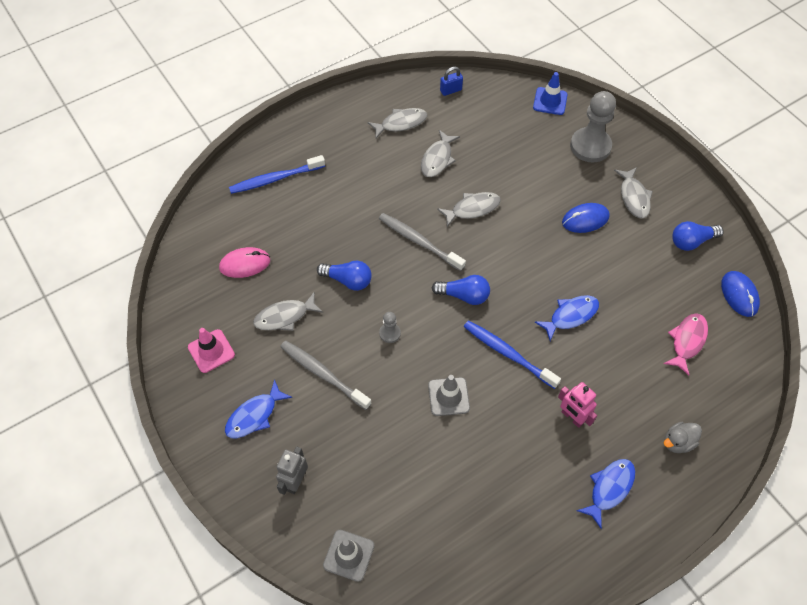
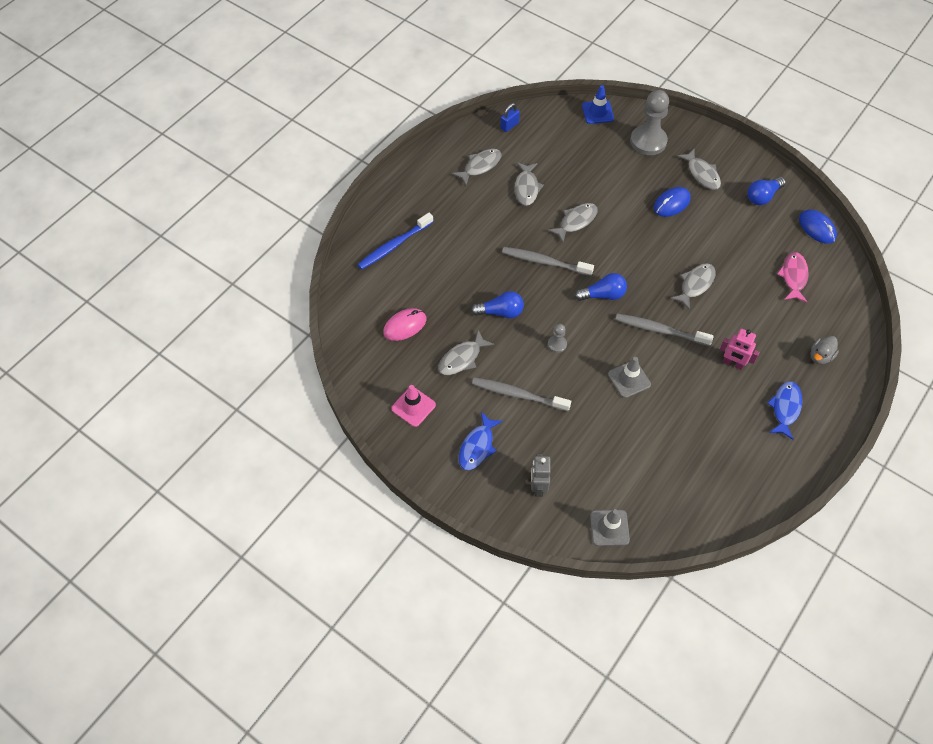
camera: 20 degrees left, 0 degrees up
blue toothbrush [464,320,561,389] -> grey toothbrush [615,314,714,346]
blue fish [535,295,599,341] -> grey fish [670,263,716,310]

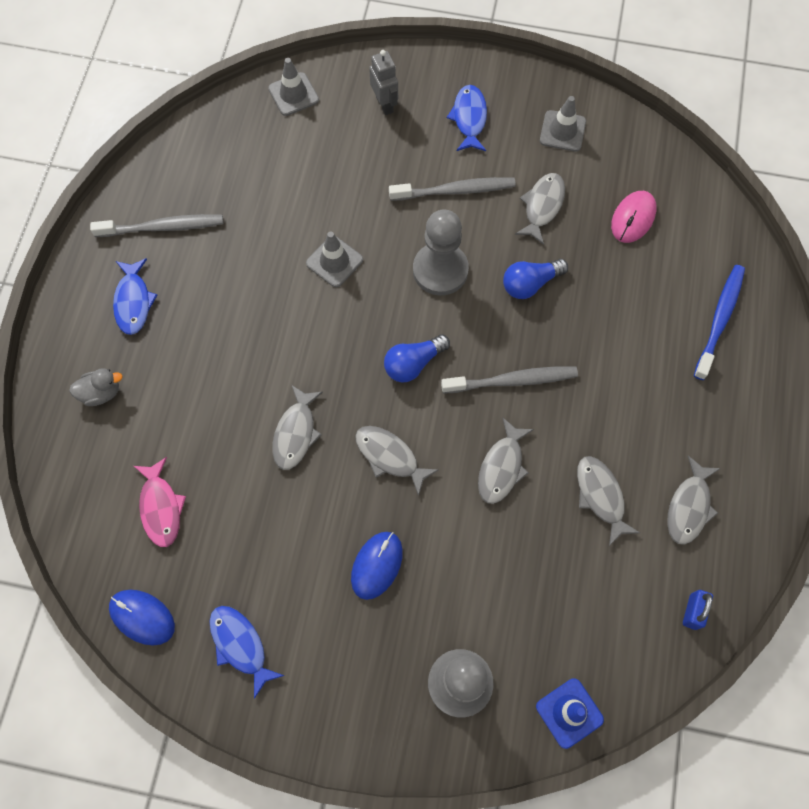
camera: 155 degrees right, 10 degrees up
pink traffic cone [391,385,436,427] -> grey traffic cone [540,96,586,152]
grey pawn [548,324,567,353] -> grey pawn [413,210,469,295], size x2.16
grey toothbrush [615,314,714,346] -> grey toothbrush moved to [90,214,223,237]
grey fish [677,149,721,190] -> grey fish moved to [355,426,438,496]
pink robot [720,329,760,370] -> none
blue light bulb [748,177,786,205] -> blue fish [209,606,284,699]
grey duck [810,336,839,364] -> grey duck turned 60 degrees clockwise [69,368,123,406]

